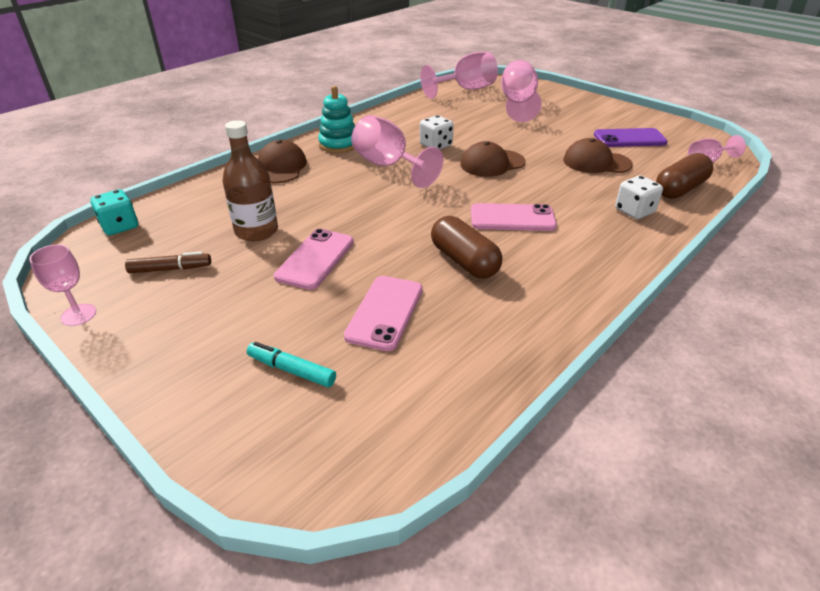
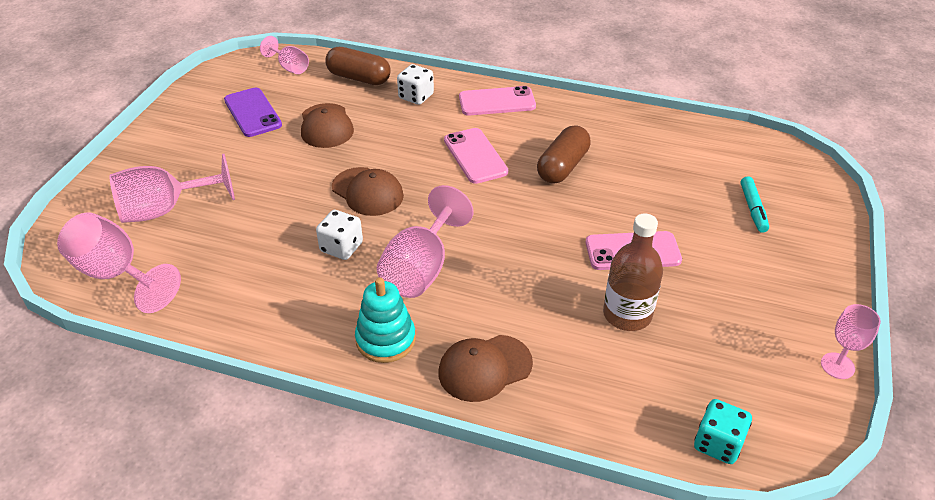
camera: 115 degrees left, 5 degrees up
brown marker [125,252,211,273] -> none
pink phone [344,276,423,351] -> pink phone moved to [459,86,536,115]

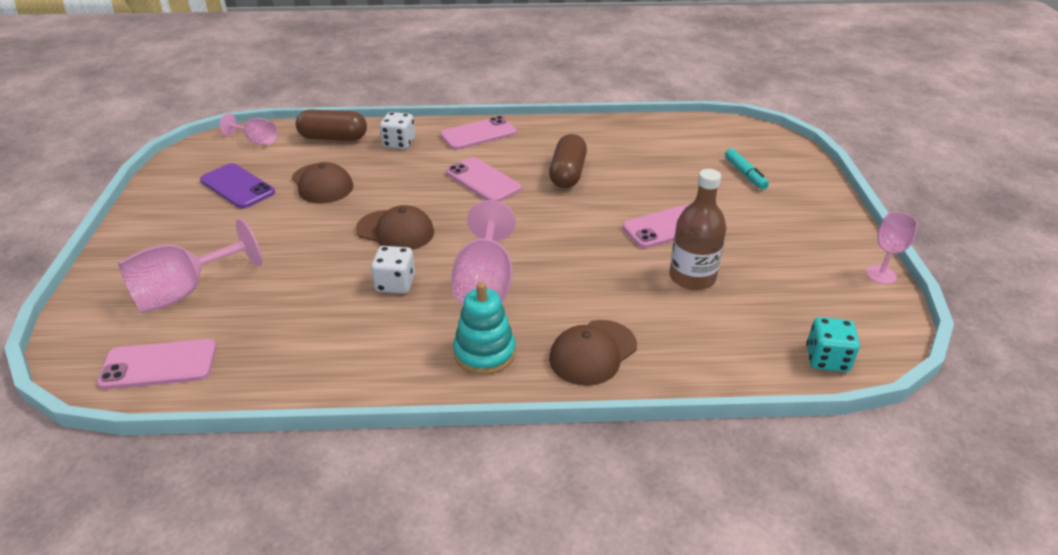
camera: 20 degrees left, 5 degrees down
pink goblet [57,212,181,313] -> pink phone [97,339,217,389]

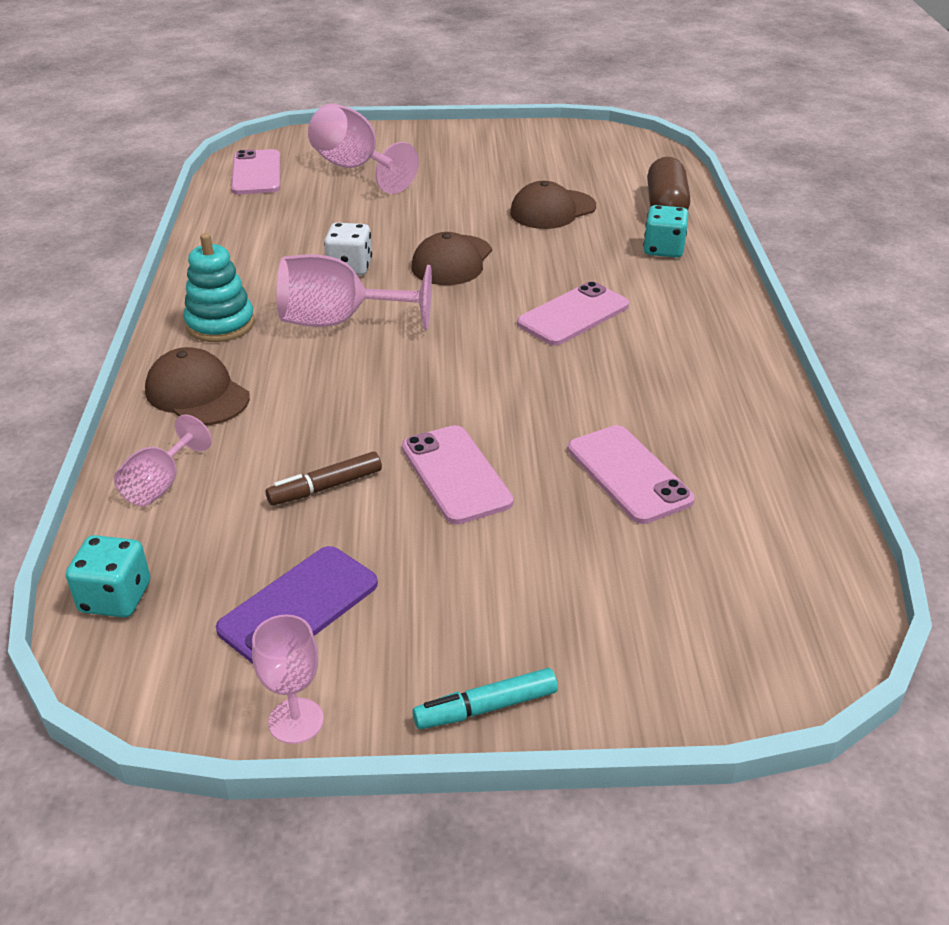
camera: 90 degrees right, 0 degrees up
purple phone [200,163,275,209] -> purple phone moved to [216,546,378,664]
pink goblet [219,113,277,145] -> pink goblet moved to [114,415,212,507]
white dice [380,112,415,149] -> turquoise dice [643,205,689,258]
pink phone [440,116,517,150] -> pink phone moved to [568,425,695,524]
brown capsule [549,134,587,188] -> none
brown bottle [669,169,727,290] -> brown marker [266,452,382,505]
turquoise marker [725,148,769,190] -> turquoise marker moved to [412,668,558,729]

